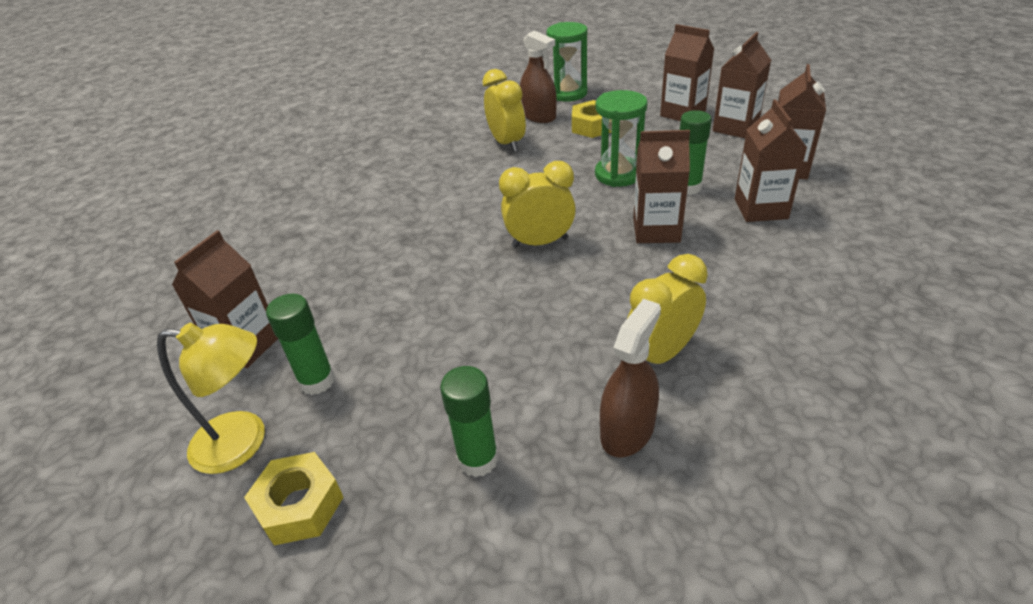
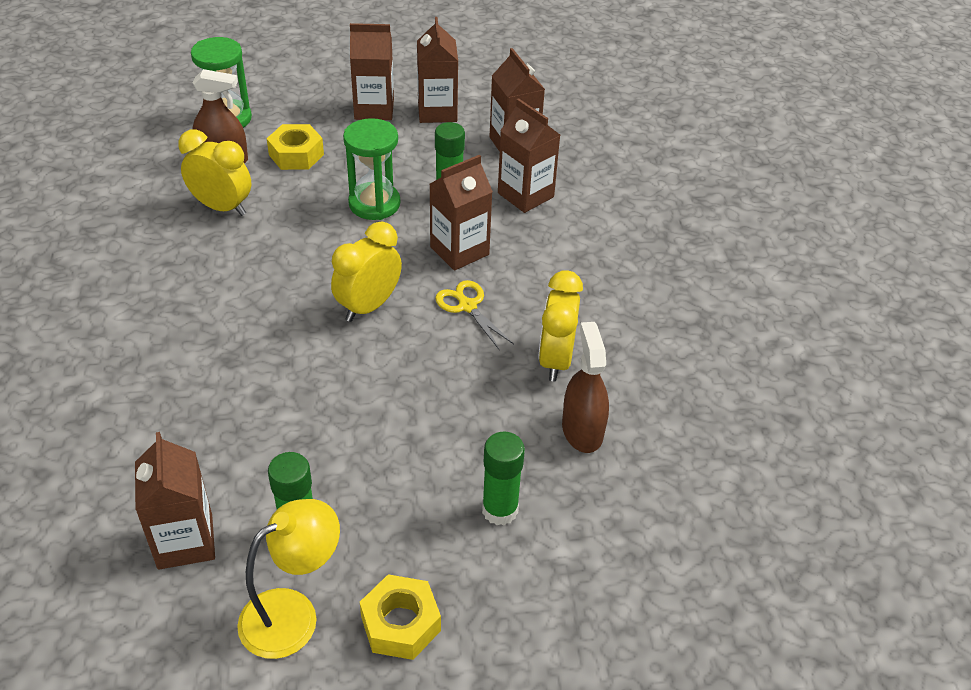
camera: 45 degrees left, 5 degrees up
none -> yellow scissors [435,280,514,349]

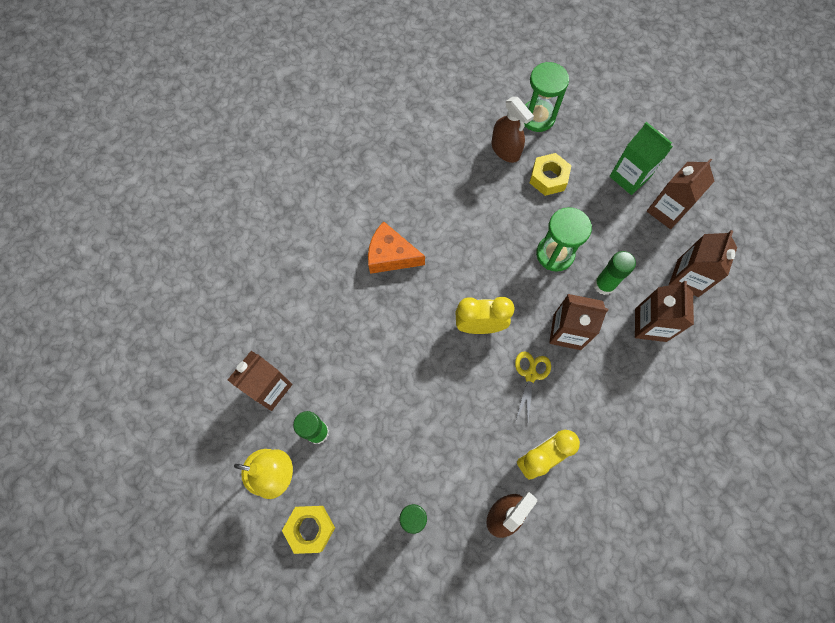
camera: 50 degrees right, 25 degrees up
yellow clock [178,129,251,216] -> none
brown carton [350,23,394,120] -> green carton [610,122,673,195]
none -> orange cheese [368,221,425,274]

